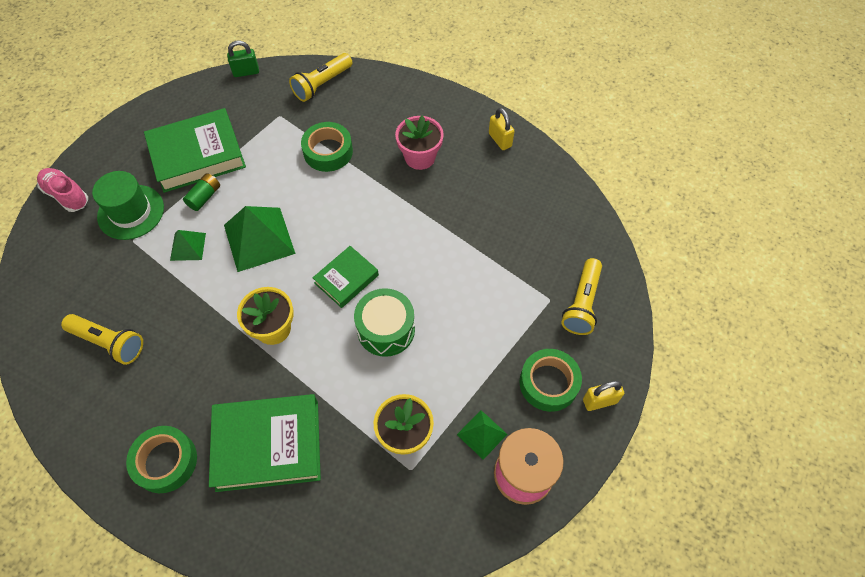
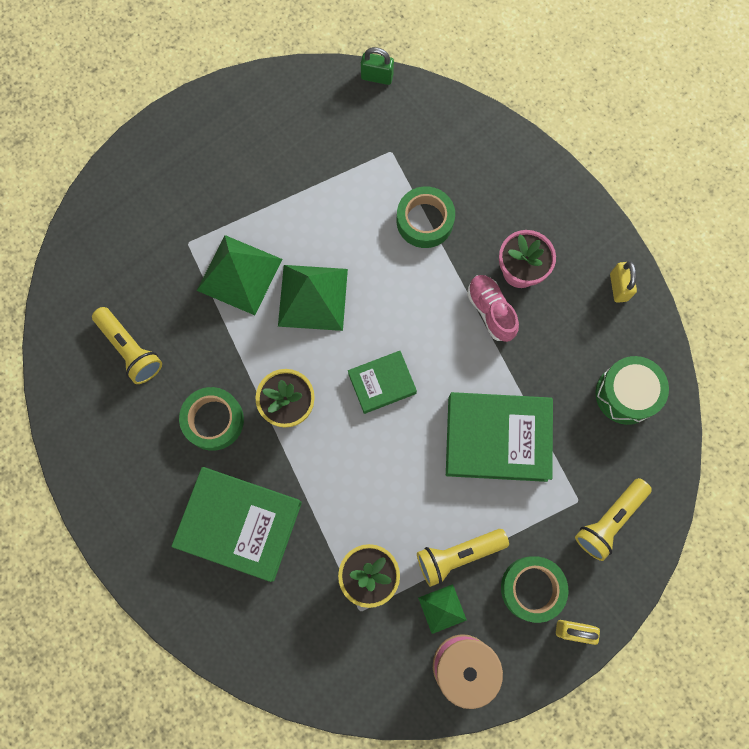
camera: 25 degrees right, 15 degrees up
pink shoe [37,168,88,212] -> pink shoe moved to [467,275,519,342]
green hat [92,171,164,240] -> none
green tape [126,426,197,493] -> green tape moved to [179,387,244,451]
green book [144,108,246,193] -> green book moved to [446,392,553,482]
green pyramid [170,230,206,261] -> green pyramid [197,235,282,315], size x1.87
green battery [183,173,220,211] -> none
yellow flashlight [289,53,353,102] -> yellow flashlight moved to [417,529,509,587]
green drum [354,288,415,357] -> green drum moved to [595,356,669,425]

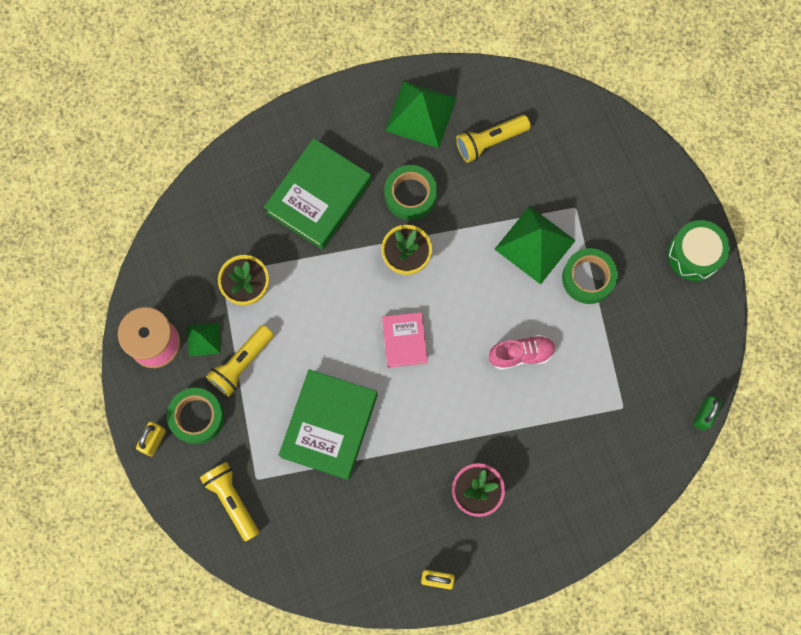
camera: 105 degrees right, 0 degrees up
green pyramid [278,265,348,331] -> green pyramid moved to [385,81,457,148]
green book [348,351,417,414] -> pink book [382,312,428,368]
green tape [397,186,455,248] -> green tape moved to [562,248,618,304]
yellow flashlight [417,529,509,587] -> yellow flashlight turned 135 degrees counterclockwise [206,325,274,397]
pink shoe [467,275,519,342] -> pink shoe moved to [489,334,556,370]
green drum [595,356,669,425] -> green drum moved to [668,220,730,281]

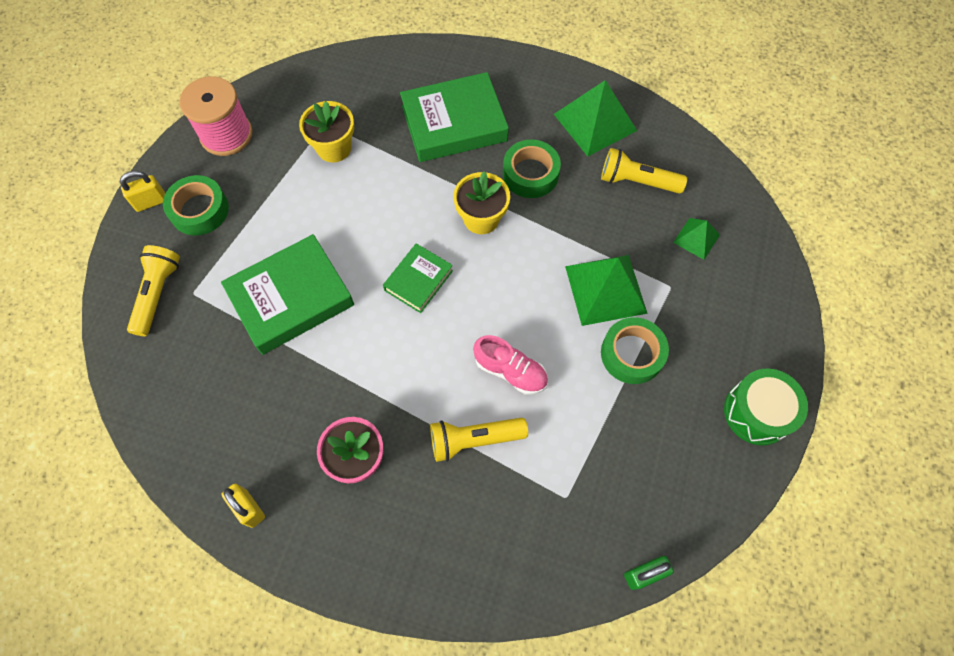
camera: 40 degrees right, 10 degrees down
green pyramid [187,323,221,357] -> green pyramid moved to [673,218,720,260]
yellow flashlight [206,325,274,397] -> yellow flashlight moved to [430,418,528,462]
pink book [382,312,428,368] -> green book [383,243,453,313]

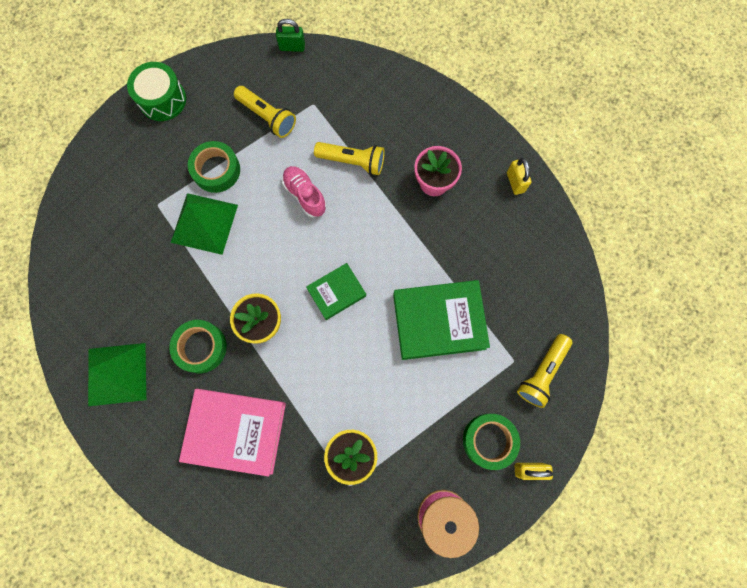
camera: 155 degrees left, 10 degrees up
green book [400,72,509,162] -> pink book [179,389,286,477]
yellow flashlight [601,148,687,193] -> yellow flashlight moved to [234,86,296,138]
green pyramid [673,218,720,260] -> none

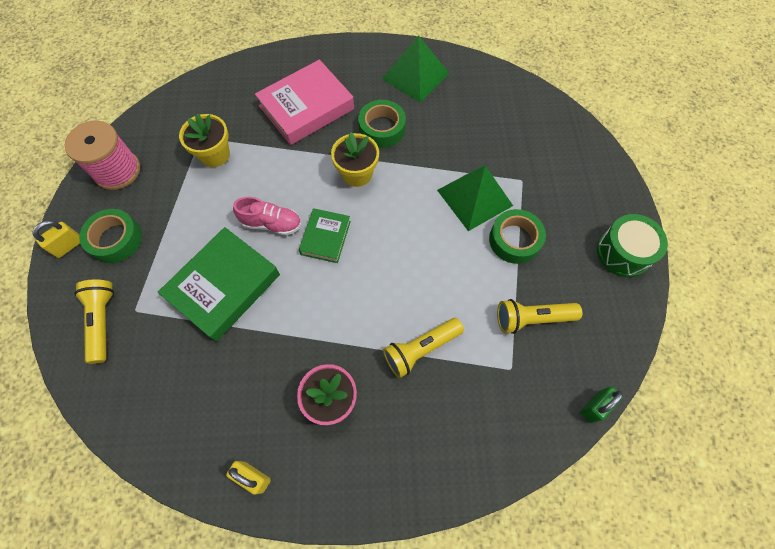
camera: 135 degrees right, 10 degrees down
pink shoe [282,166,326,217] -> pink shoe moved to [233,197,301,236]

